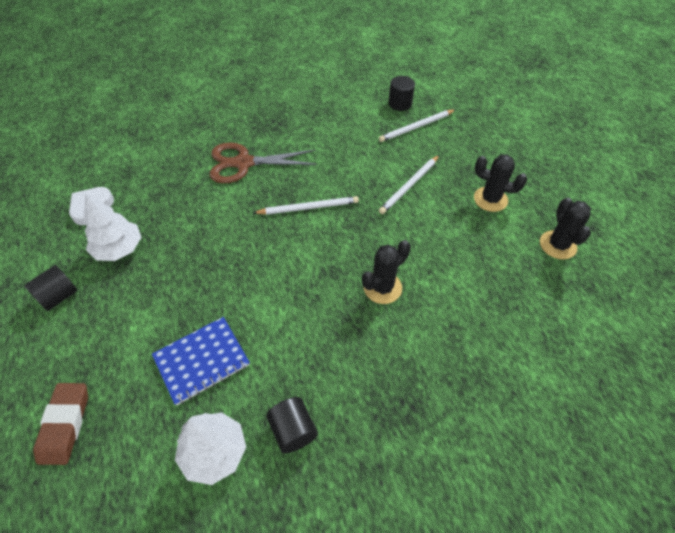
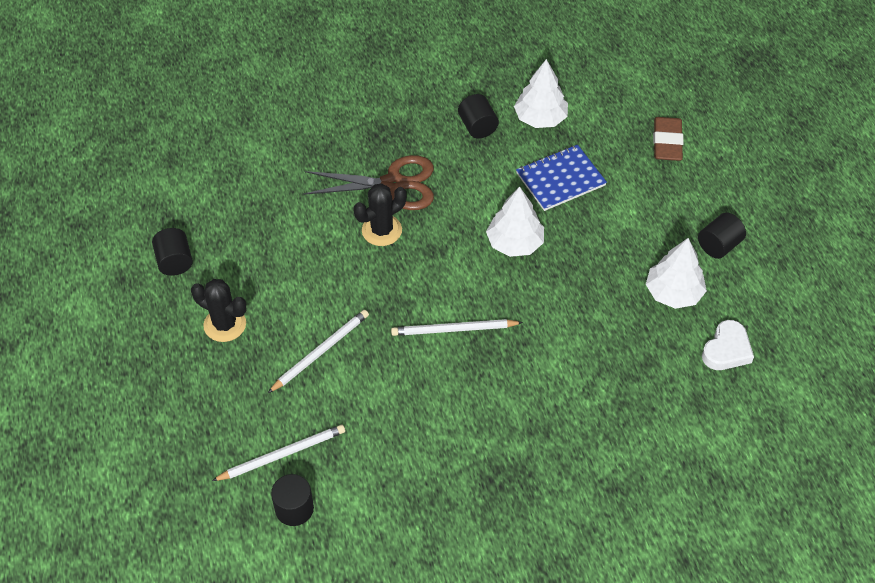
camera: 175 degrees left, 0 degrees up
brown scissors [210,143,317,183] -> brown scissors moved to [303,155,434,210]
black cactus [540,198,591,259] -> black cylinder [152,228,193,276]
none -> white tree [486,187,544,257]

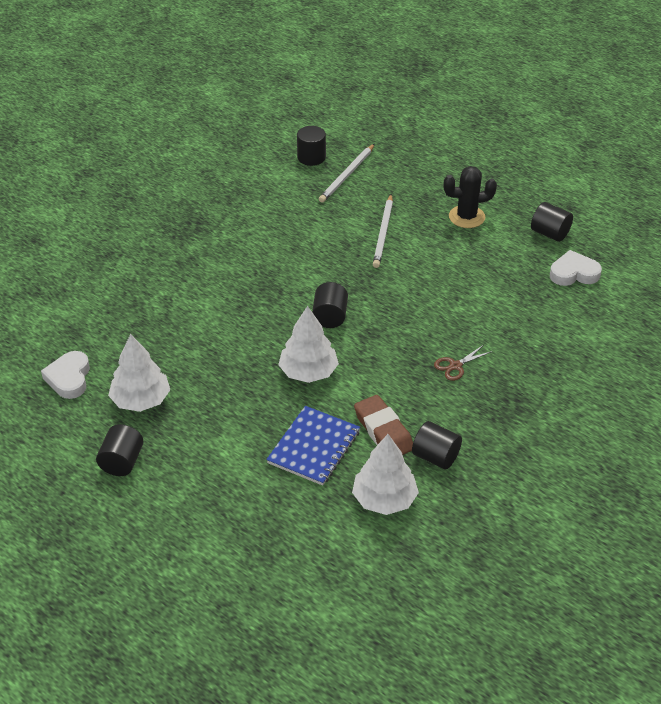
camera: 145 degrees right, 10 degrees down
brown scissors [303,155,434,210] -> brown scissors [434,345,493,381], size x0.45
black cactus [353,183,407,246] -> none
white pencil [391,319,523,336] -> none
brown eraser [653,117,684,161] -> brown eraser moved to [354,395,413,455]
none -> black cylinder [312,282,348,328]
none -> white heart [550,250,602,286]

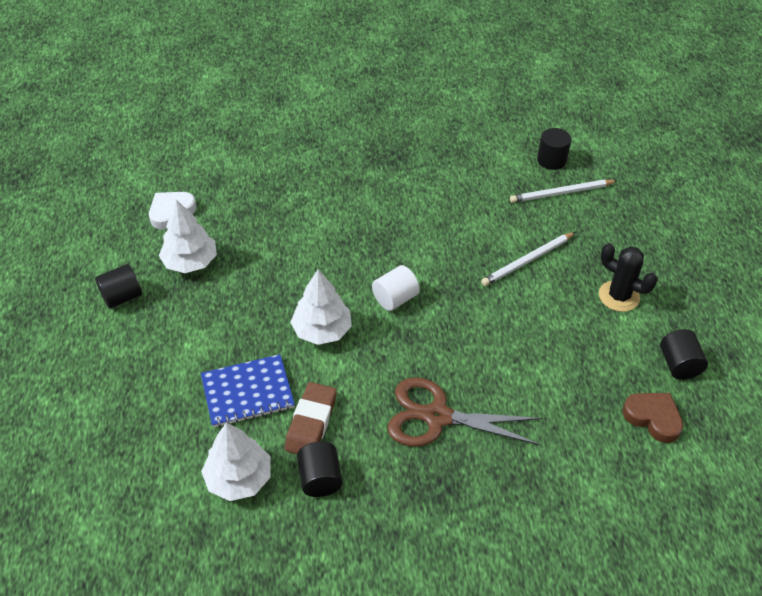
camera: 45 degrees right, 5 degrees up
black cylinder [312,282,348,328] -> white cylinder [372,265,420,311]
brown scissors [434,345,493,381] -> brown scissors [387,377,543,447], size x2.22
white heart [550,250,602,286] -> brown heart [623,393,683,443]

